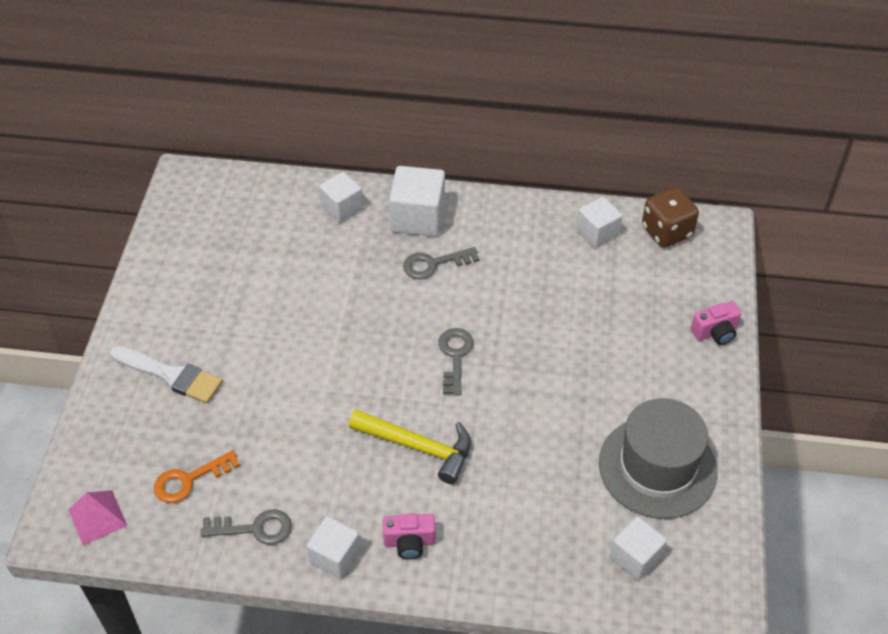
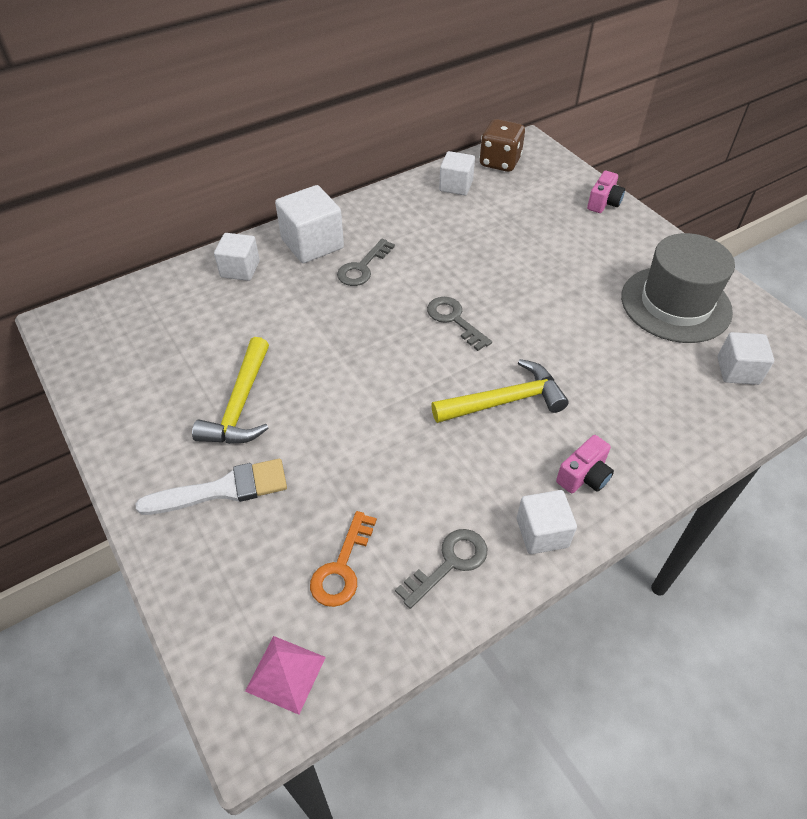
camera: 40 degrees left, 0 degrees up
none -> yellow hammer [192,337,269,444]

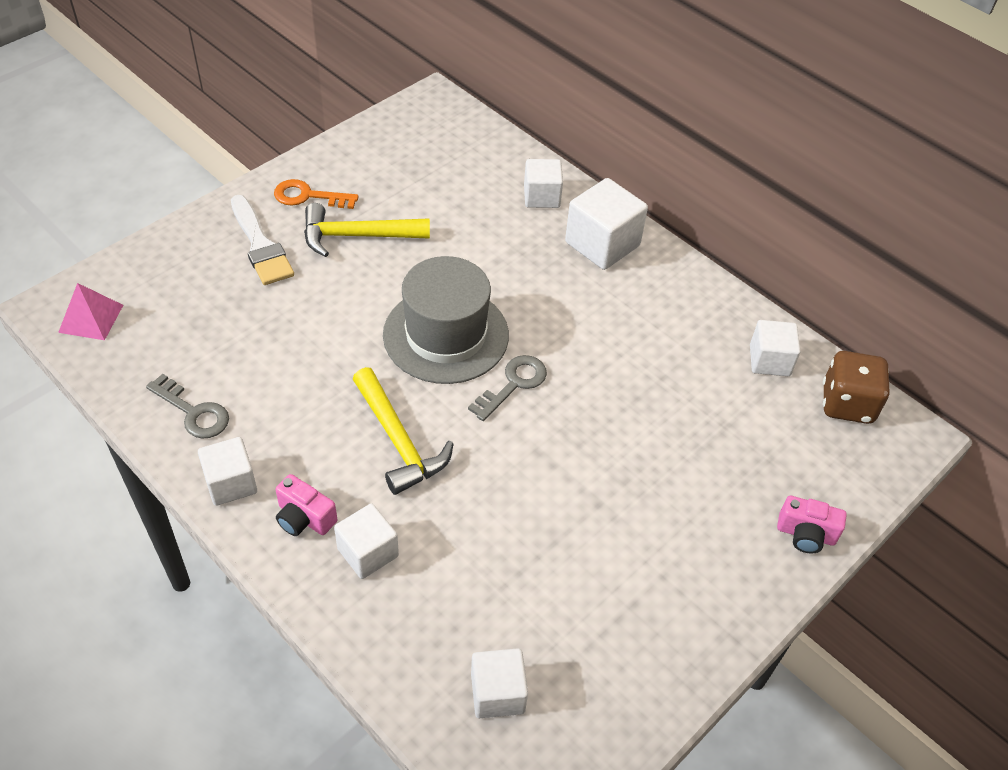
camera: 75 degrees right, 0 degrees up
orange key [310,511,377,607] -> orange key moved to [274,179,359,209]
grey key [337,239,395,286] -> none
grey hat [621,233,735,343] -> grey hat moved to [383,256,509,384]
none -> white cube [334,504,399,579]

